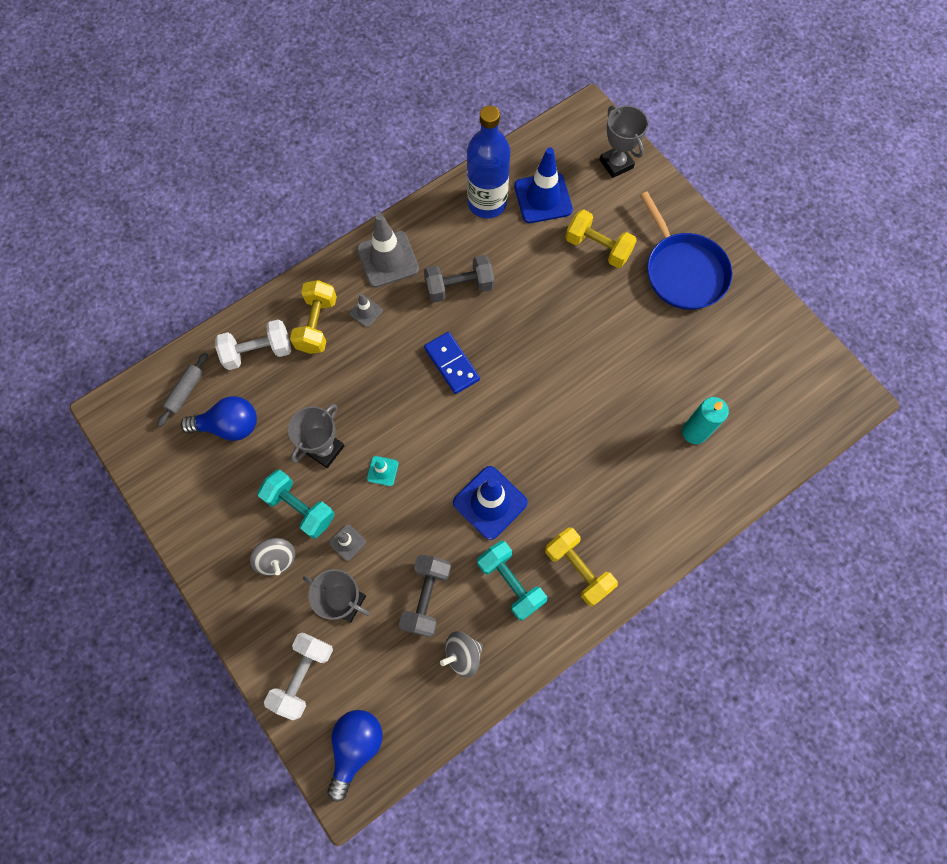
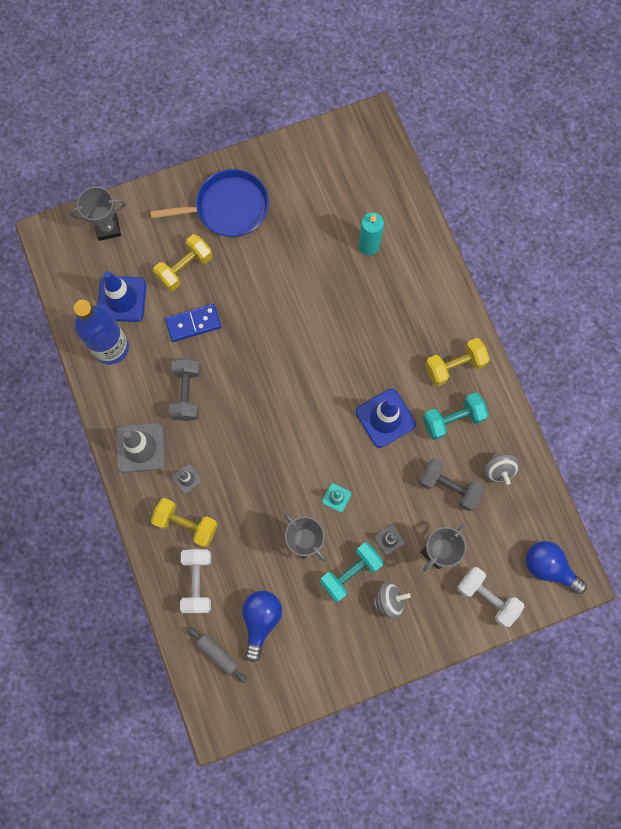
camera: 75 degrees left, 5 degrees up
blue domino [424,332,480,394] -> blue domino moved to [165,304,221,342]

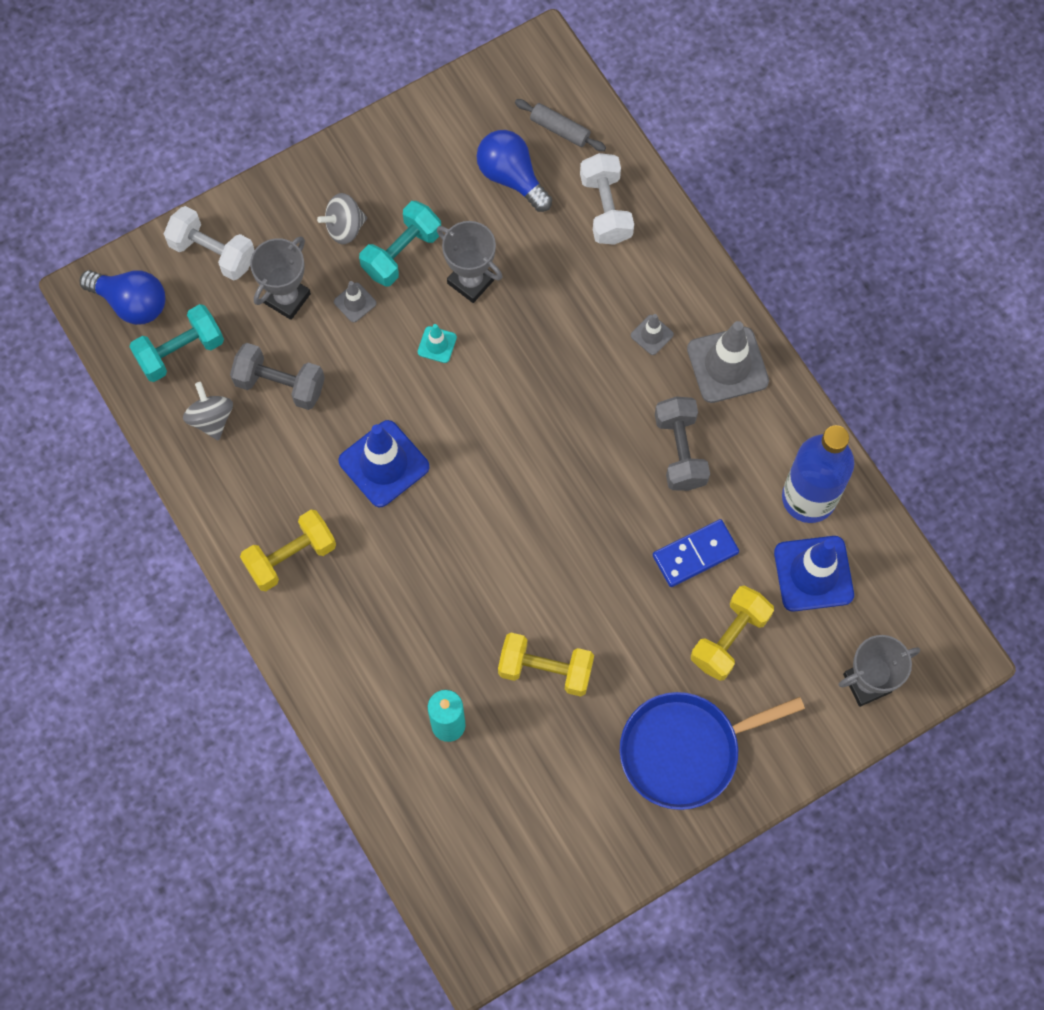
camera: 170 degrees right, 5 degrees down
yellow dumbbell [151,498,218,548] -> yellow dumbbell moved to [498,633,594,697]
blue light bulb [242,591,282,662] -> blue light bulb turned 135 degrees clockwise [476,130,552,212]
turquoise dumbbell [423,393,488,440] -> turquoise dumbbell moved to [129,304,224,382]

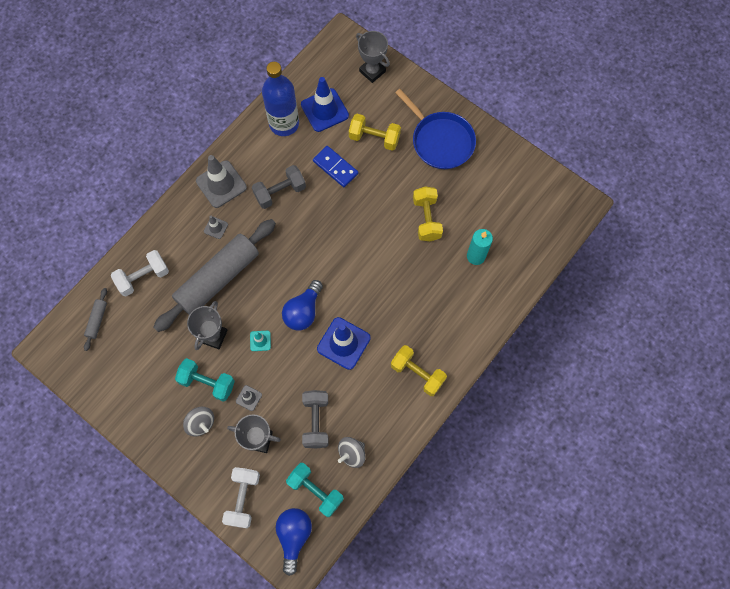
camera: 110 degrees left, 0 degrees up
blue light bulb [476,130,552,212] -> blue light bulb moved to [282,280,323,330]
none -> grey rolling pin [153,219,276,332]

